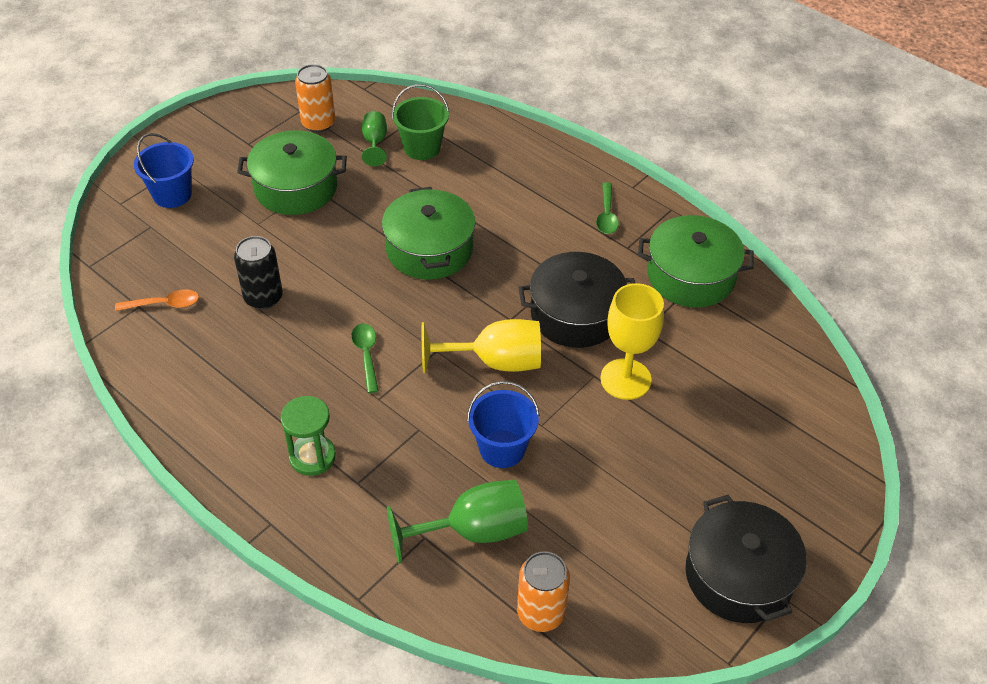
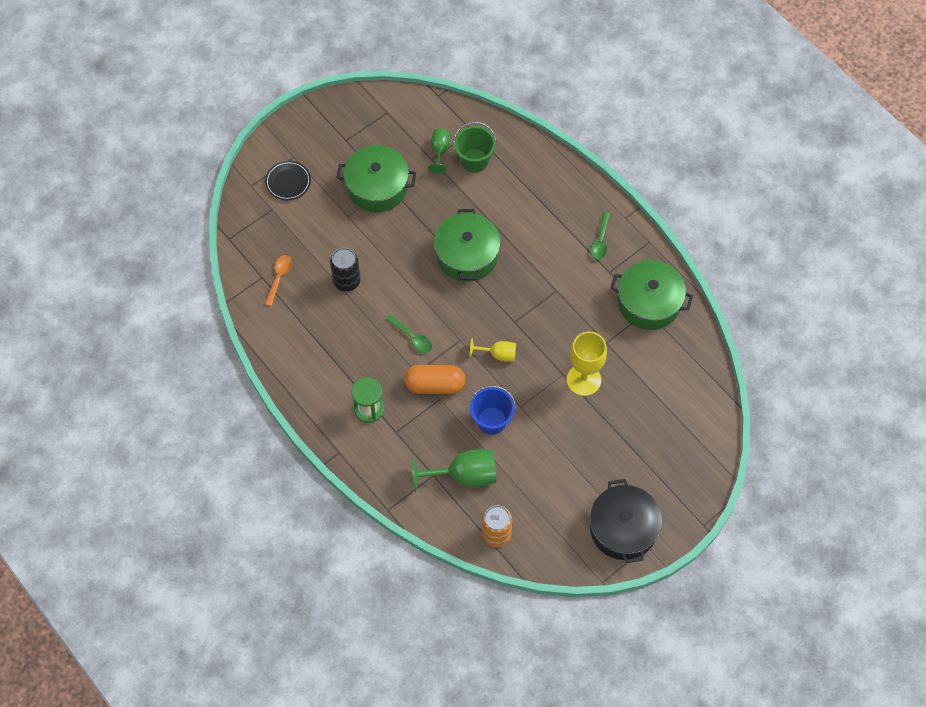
camera: 10 degrees right, 15 degrees up
orange spoon [115,289,199,311] -> orange spoon turned 75 degrees counterclockwise [265,255,292,306]
blue bucket [134,133,194,208] -> black plate [265,161,311,200]
orange can [295,64,335,132] -> none
green spoon [351,324,379,393] -> green spoon turned 135 degrees clockwise [386,314,432,353]
yellow goblet [422,319,541,373] -> yellow goblet [469,338,516,362], size x0.57
black pot [518,252,635,348] -> none
none -> orange capsule [404,365,466,394]

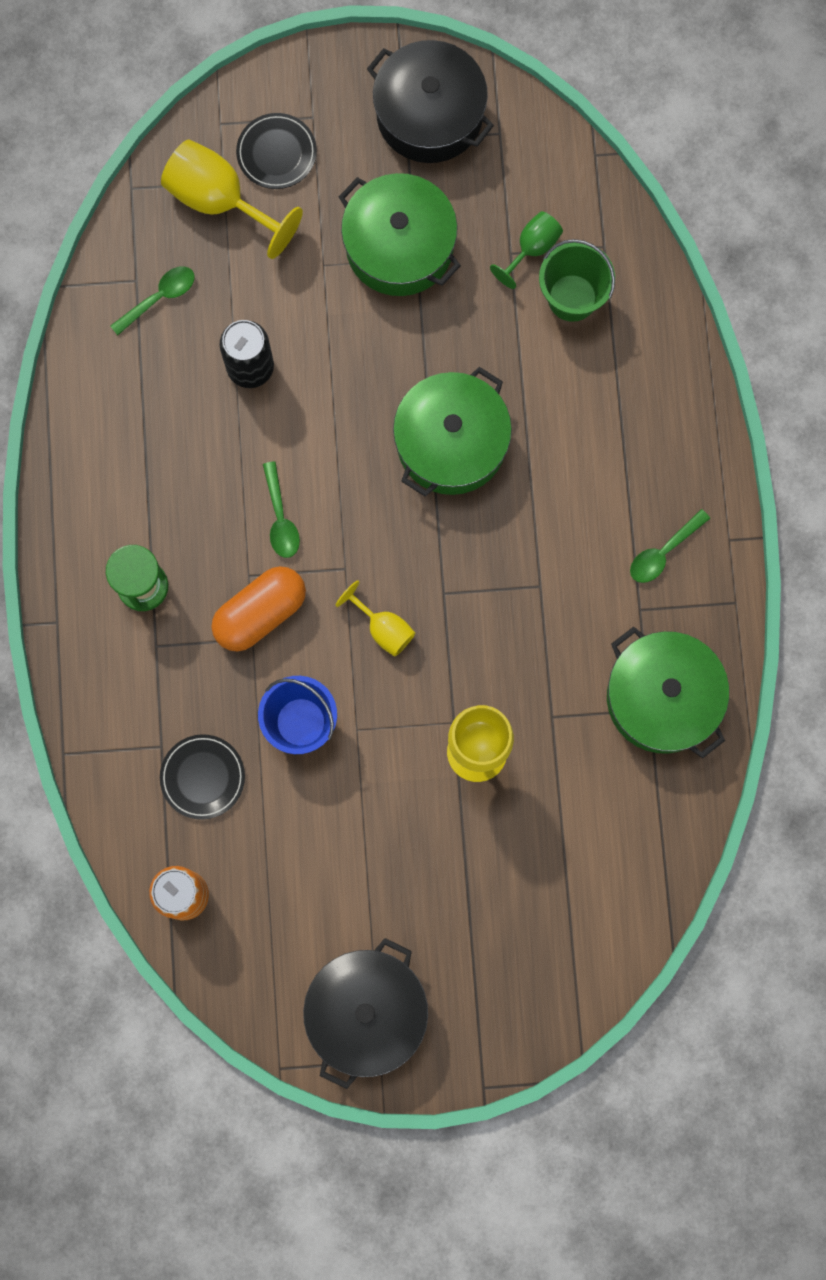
camera: 35 degrees right, 15 degrees up
orange spoon [265,255,292,306] -> green spoon [110,266,195,335]
orange capsule [404,365,466,394] -> orange capsule turned 75 degrees counterclockwise [211,566,306,652]
green goblet [411,449,496,492] -> black plate [160,734,245,820]
none -> yellow goblet [161,140,303,259]
none -> black pot [367,40,494,163]

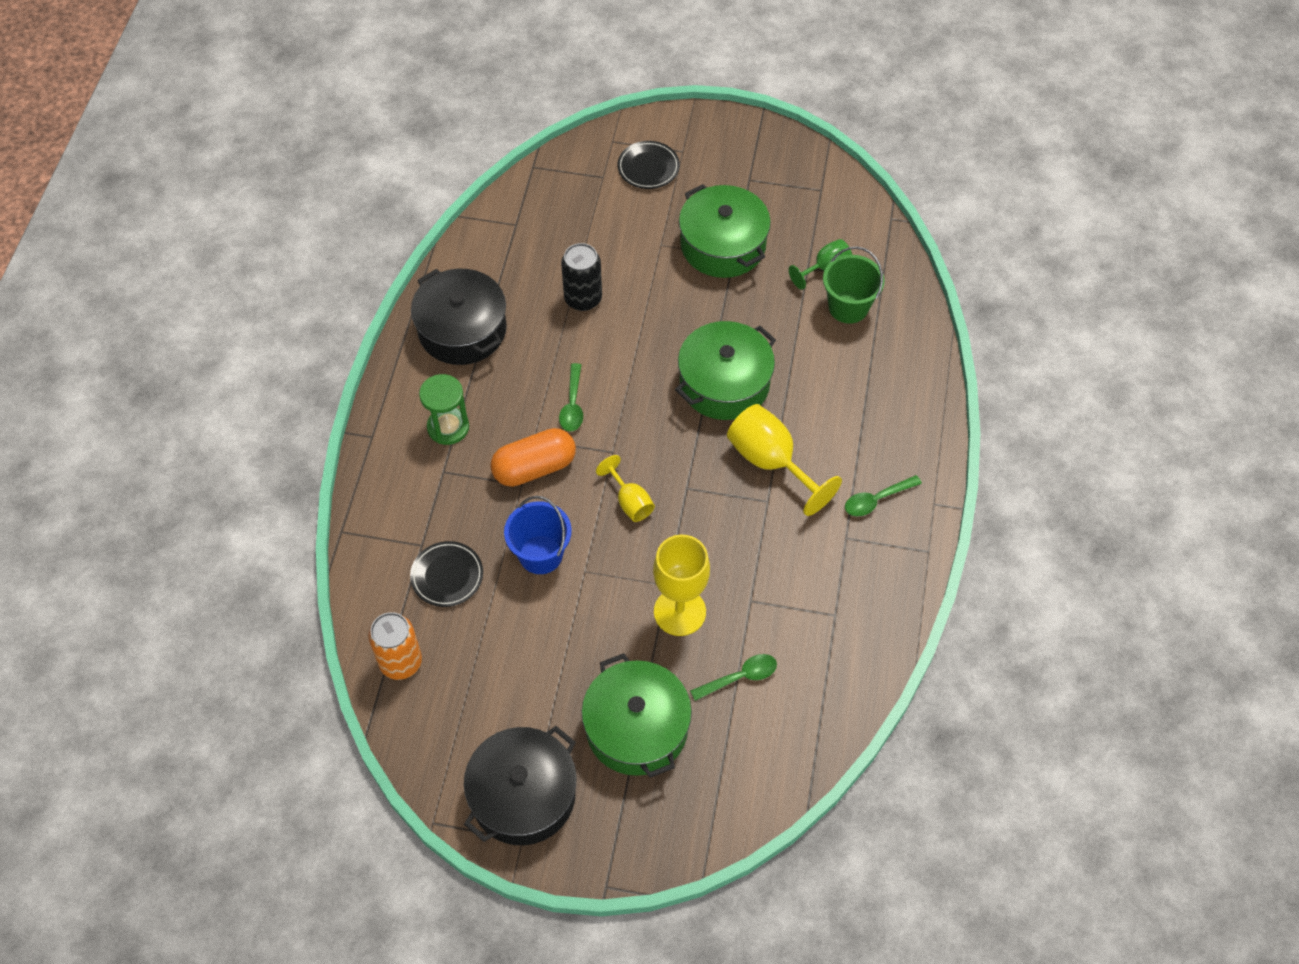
camera: 15 degrees right, 20 degrees down
green spoon [110,266,195,335] -> green spoon moved to [690,654,777,701]
yellow goblet [161,140,303,259] -> yellow goblet moved to [727,404,842,516]
black pot [367,40,494,163] -> black pot moved to [411,269,507,365]
green pot [607,627,729,758] -> green pot moved to [582,653,692,778]

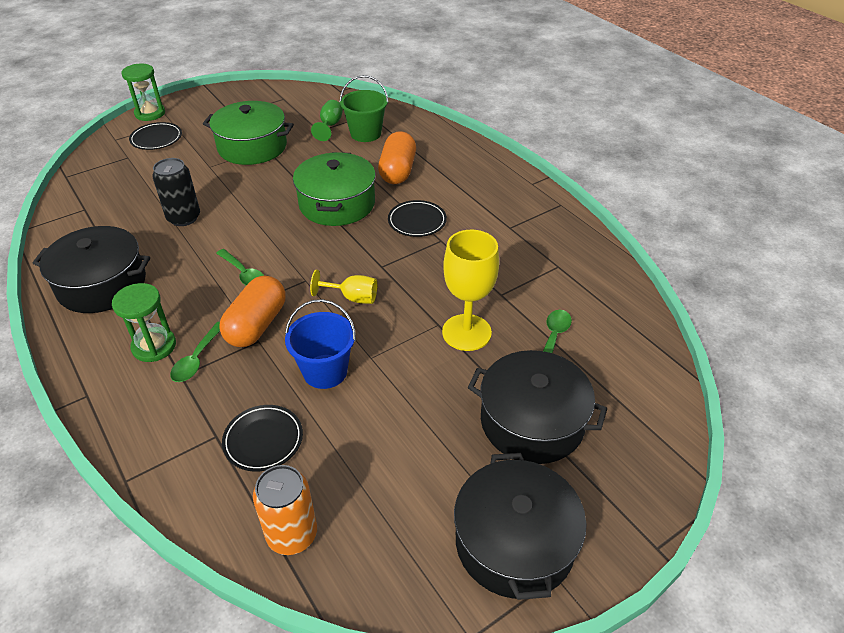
camera: 45 degrees left, 15 degrees down
green pot [582,653,692,778] -> black pot [468,350,607,464]
yellow goblet [727,404,842,516] -> black plate [388,200,447,237]
green spoon [845,475,922,517] -> green spoon moved to [170,322,220,382]
none -> green hourglass [121,63,165,121]
none -> orange capsule [378,131,416,184]

